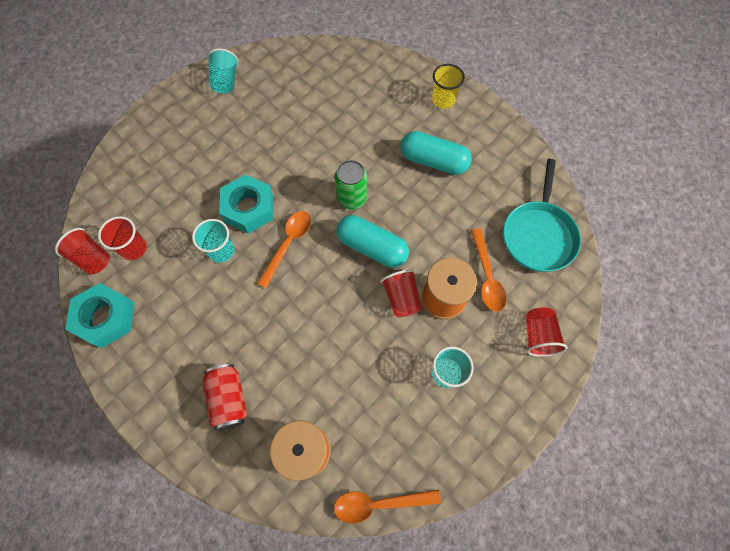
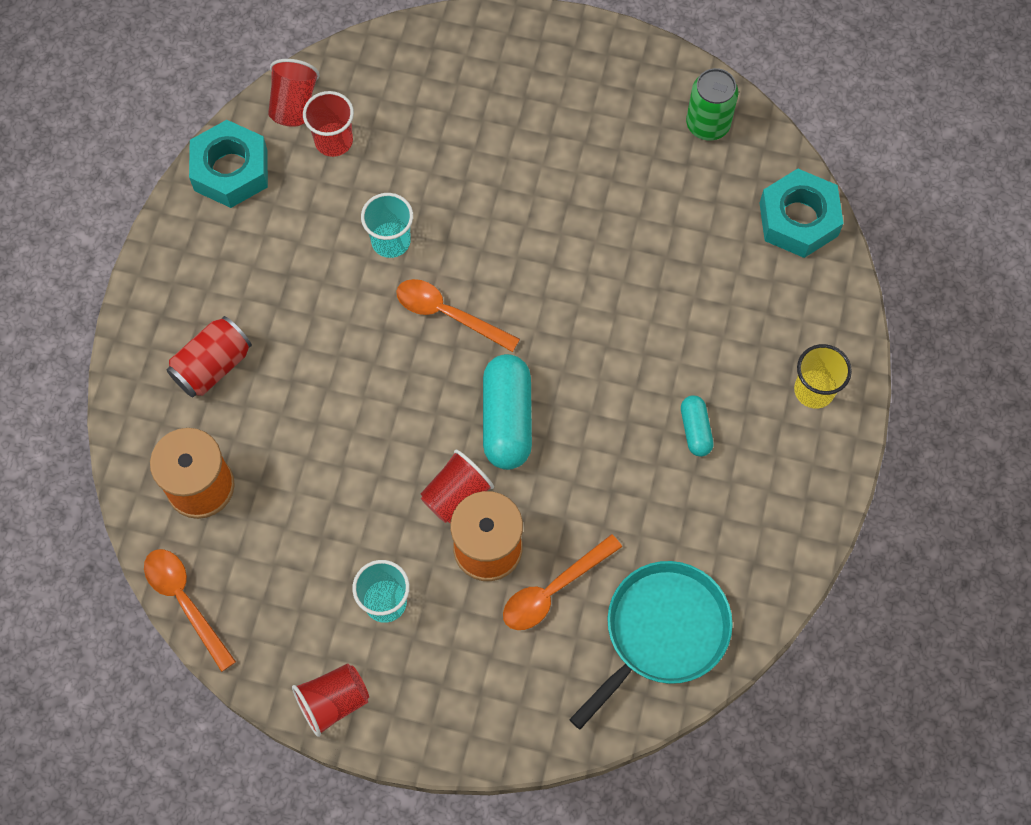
camera: 60 degrees right, 0 degrees up
turquoise cup [207,49,238,94] -> none
turquoise nut [219,174,273,234] -> turquoise nut moved to [759,169,844,258]
orange spoon [257,211,311,288] -> orange spoon turned 150 degrees counterclockwise [396,279,520,352]
green can [335,160,367,209] -> green can moved to [686,68,738,140]
turquoise capsule [400,131,472,175] -> turquoise capsule [681,395,714,457], size x0.53
turquoise pan [503,159,581,272] -> turquoise pan turned 150 degrees clockwise [569,561,733,729]
red cup [526,307,568,357] -> red cup moved to [292,663,369,737]

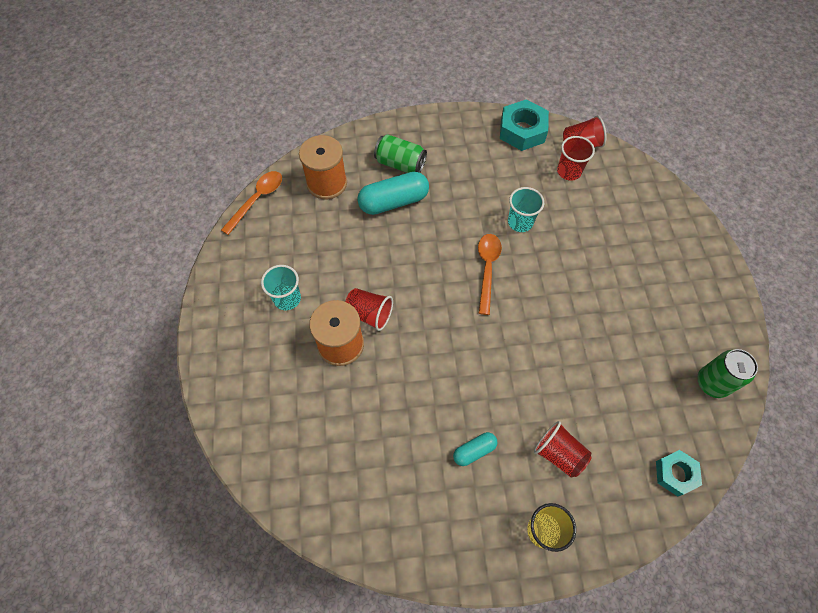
camera: 70 degrees right, 5 degrees down
red can [166,316,252,398] -> green can [374,134,427,173]
red cup [292,663,369,737] -> red cup moved to [534,421,592,478]
turquoise capsule [483,354,532,470] -> turquoise capsule moved to [357,172,429,215]
orange spoon [503,534,622,630] -> none
turquoise pan [569,561,733,729] -> none
turquoise nut [759,169,844,258] -> turquoise nut [656,450,702,496], size x0.63

